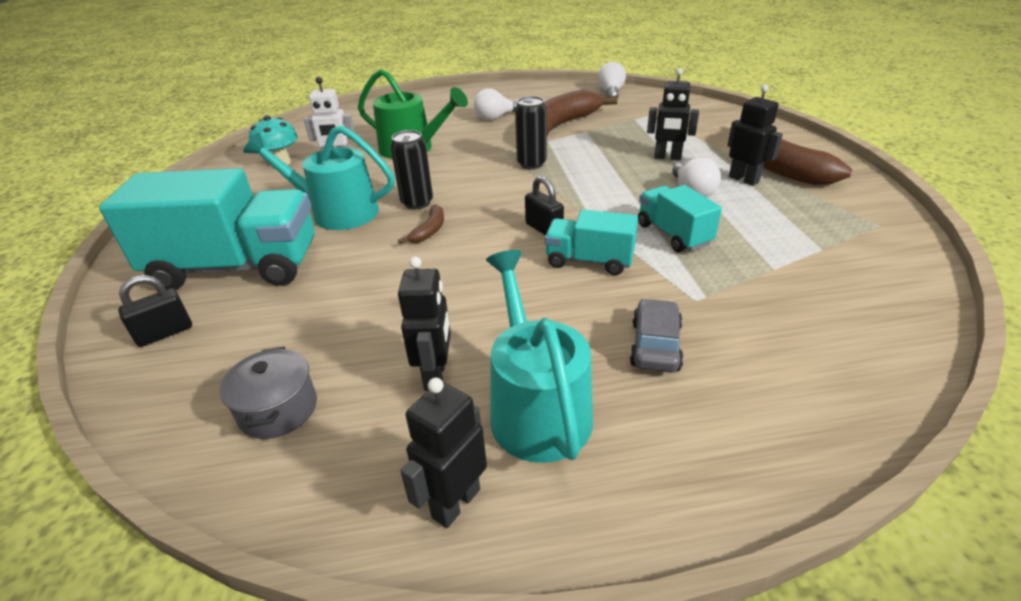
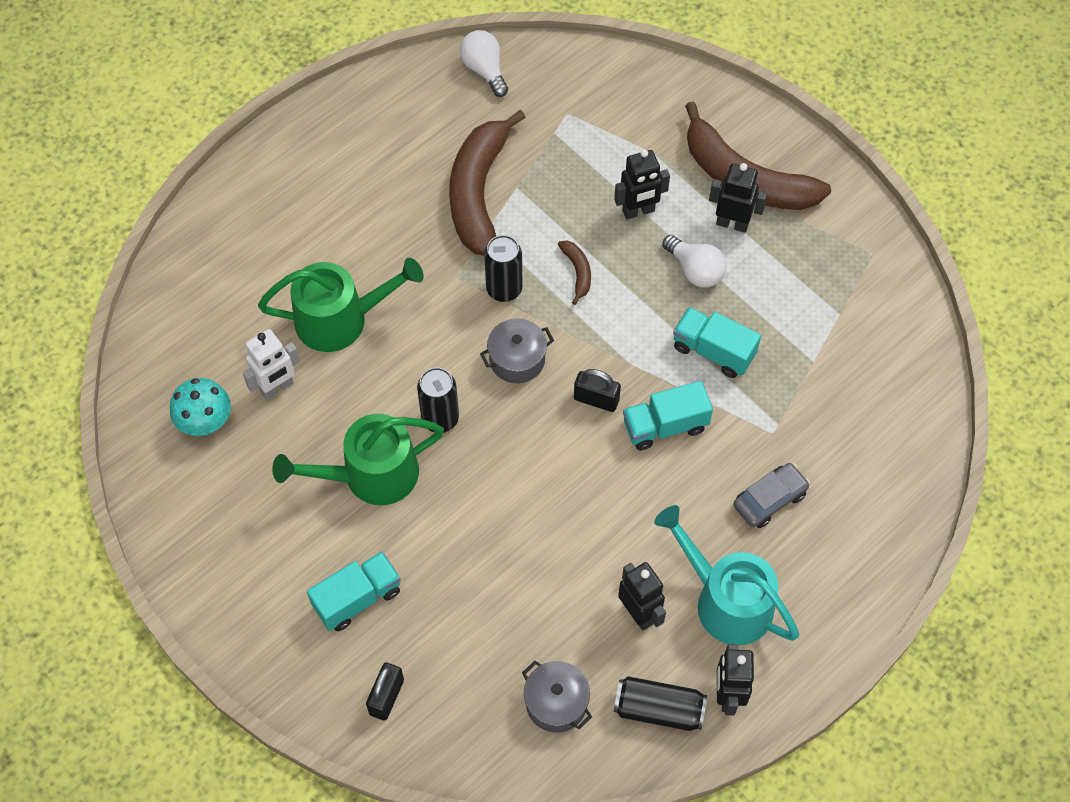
camera: 35 degrees left, 25 degrees up
turquoise truck [99,168,315,290] -> turquoise truck [307,551,401,631], size x0.51
turquoise watering can [243,125,395,230] -> green watering can [272,414,444,505]
brown banana [398,204,444,244] -> brown banana moved to [558,241,591,305]
white light bulb [474,88,518,121] -> none
grey car [630,298,684,372] -> grey car turned 75 degrees clockwise [733,463,810,528]
none -> grey pot [480,318,554,383]
none -> black can [614,676,707,731]

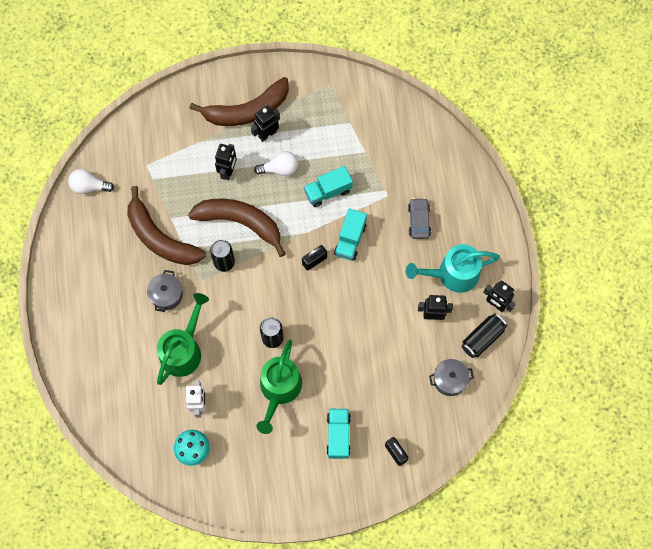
camera: 55 degrees left, 10 degrees up
grey pot [480,318,554,383] -> grey pot moved to [147,270,183,312]
brown banana [558,241,591,305] -> brown banana [188,199,286,257], size x2.41

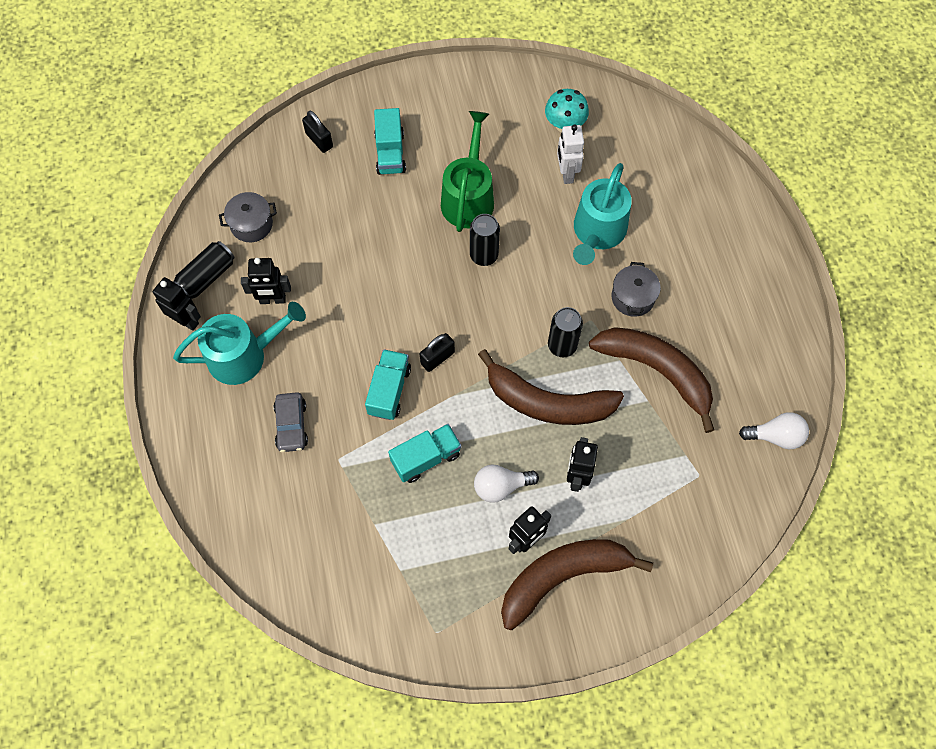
camera: 175 degrees right, 5 degrees down
green watering can [157,293,209,385] -> turquoise watering can [573,163,632,265]

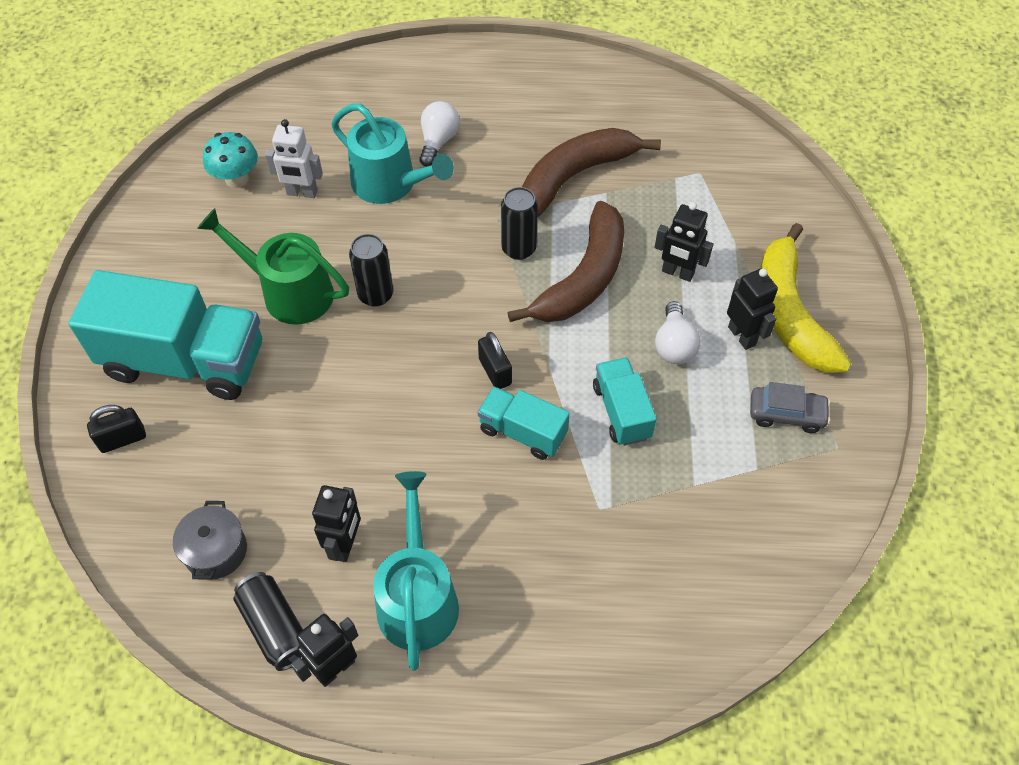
camera: 75 degrees left, 10 degrees down
grey car [274,392,308,452] -> grey car moved to [750,382,830,433]
turquoise truck [374,108,406,175] -> turquoise truck [68,270,262,400], size x1.95
brown banana [501,539,653,630] -> yellow banana [760,223,851,373]
grey pot [611,262,661,317] -> none
white light bulb [739,412,809,450] -> white light bulb moved to [420,101,460,167]

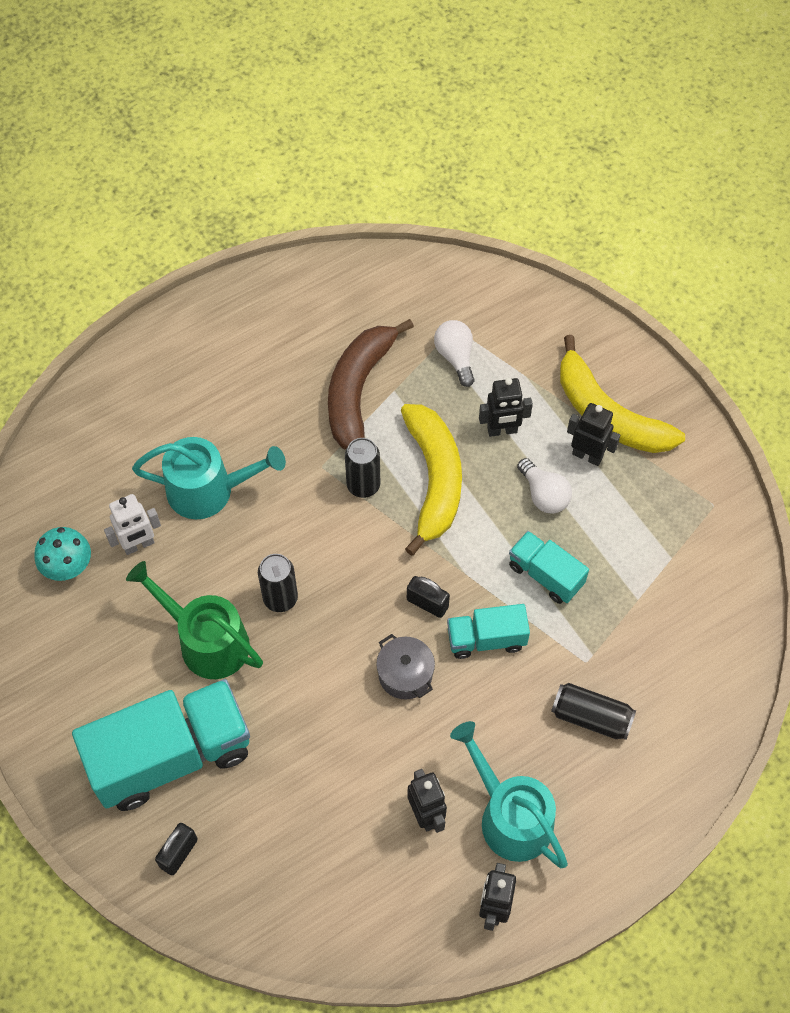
camera: 35 degrees left, 5 degrees up
grey pot [173,501,247,580] -> grey pot moved to [376,634,435,700]
green watering can [197,208,349,325] -> green watering can turned 45 degrees clockwise [126,561,263,679]
black can [233,572,303,671] -> black can moved to [551,683,636,740]
white light bulb [420,101,460,167] -> white light bulb moved to [434,320,475,387]
brown banana [507,201,624,322] -> yellow banana [401,404,462,556]
grey car [750,382,830,433] -> none

